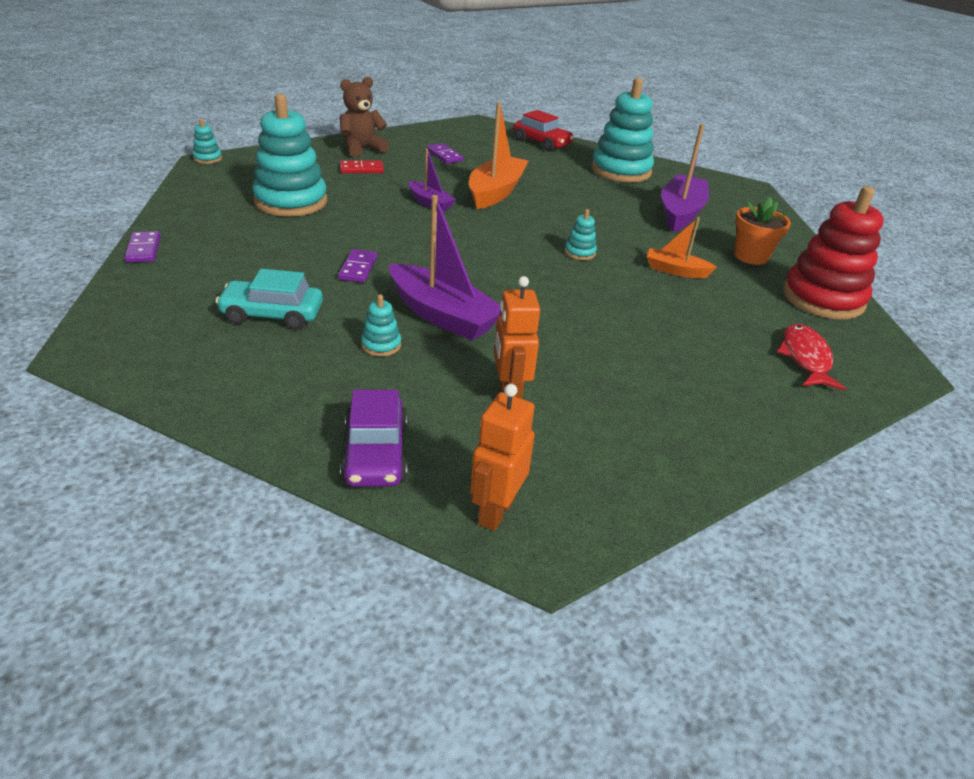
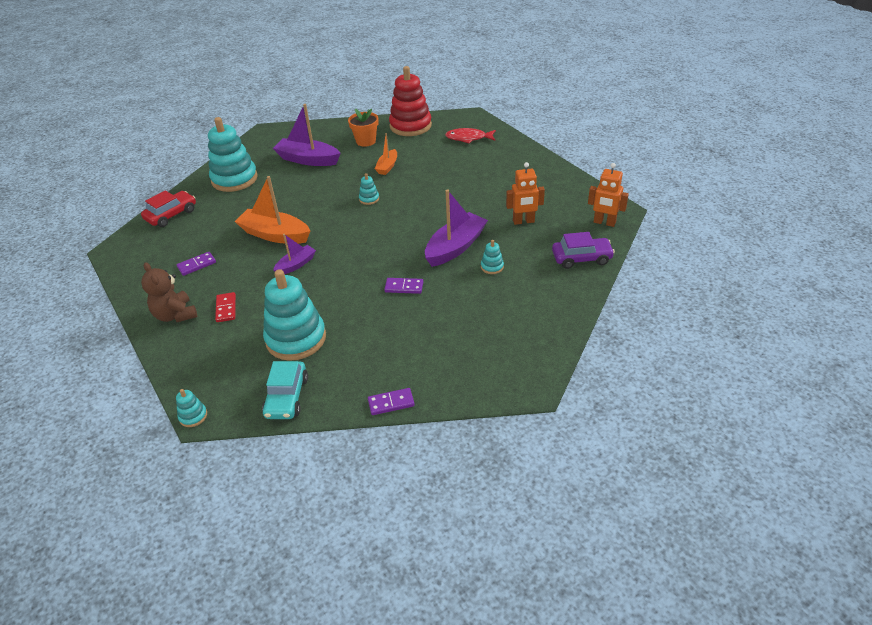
camera: 85 degrees left, 5 degrees up
turquoise car [215,269,323,330] -> turquoise car moved to [262,361,308,419]

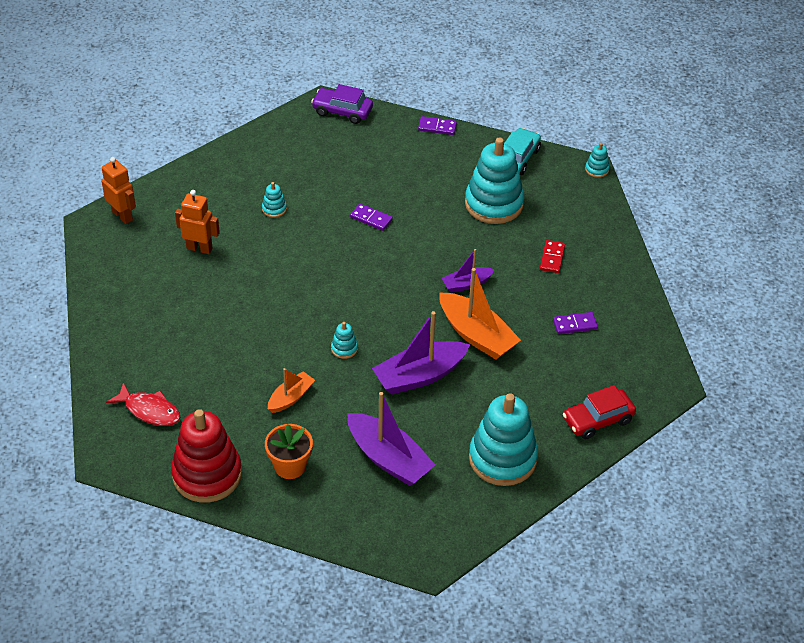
camera: 160 degrees left, 5 degrees up
brown teddy bear [141,262,197,322] -> none
purple boat [425,189,488,267] -> purple boat moved to [372,311,470,395]
purple car [552,232,615,269] -> purple car moved to [311,84,373,124]

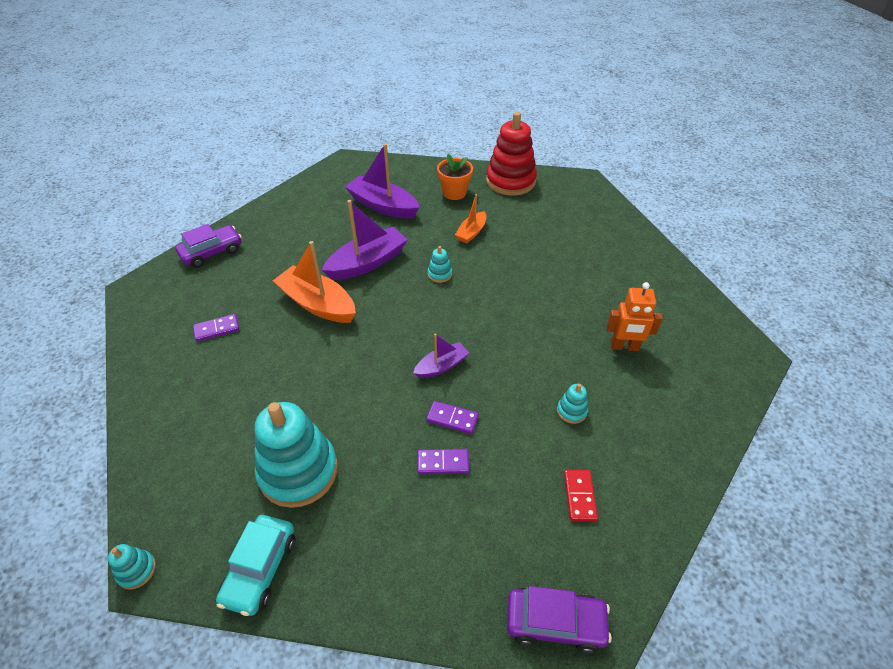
camera: 170 degrees right, 0 degrees up
orange robot [101,157,136,224] -> none
red fish [106,383,180,426] -> none
purple domino [418,116,457,135] -> purple domino moved to [417,449,469,474]
purple boat [442,249,495,293] -> purple boat moved to [413,333,469,378]
turquoise stacking toy [469,393,538,486] -> none
red domino [540,240,565,273] -> red domino moved to [564,470,598,521]
red car [563,385,636,439] -> purple car [175,224,242,268]

